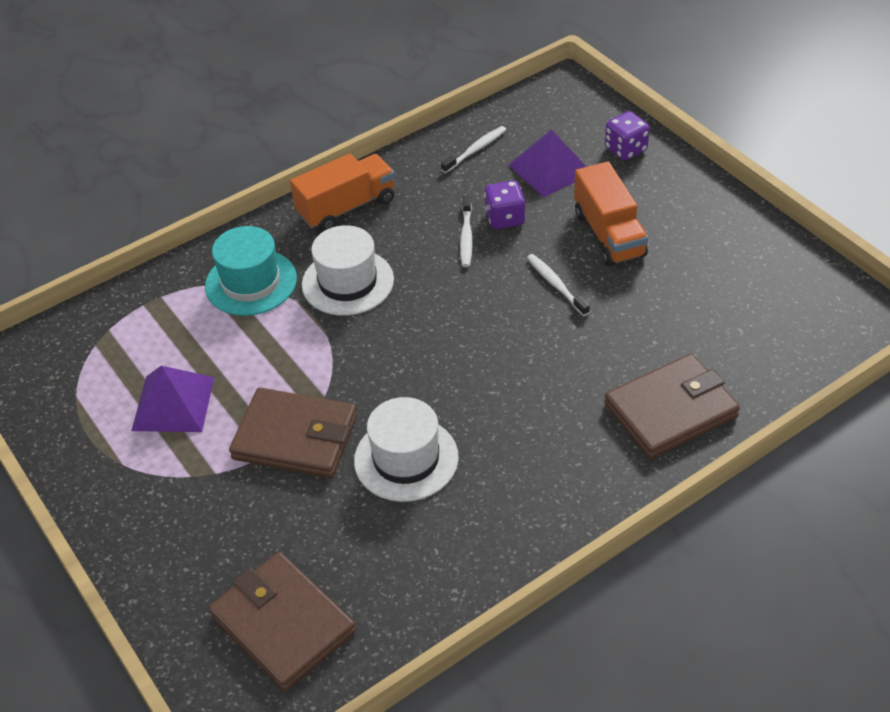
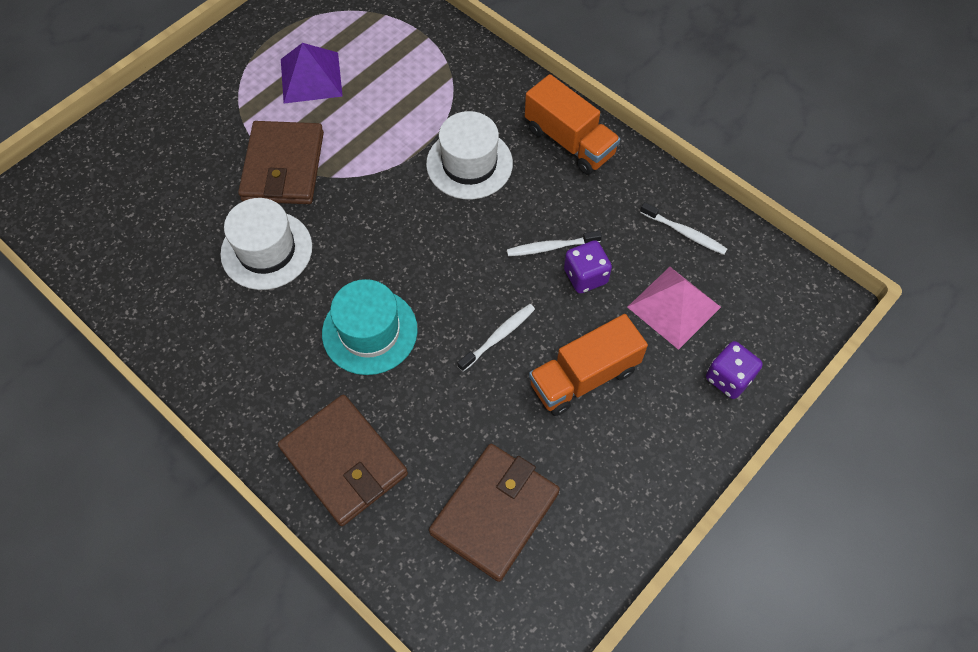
camera: 75 degrees right, 15 degrees up
turquoise hat [205,226,297,316] -> turquoise hat moved to [322,279,418,375]
brown wallet [209,552,356,691] -> brown wallet moved to [429,444,560,582]
purple pyramid [509,130,587,197] -> pink pyramid [627,267,721,350]

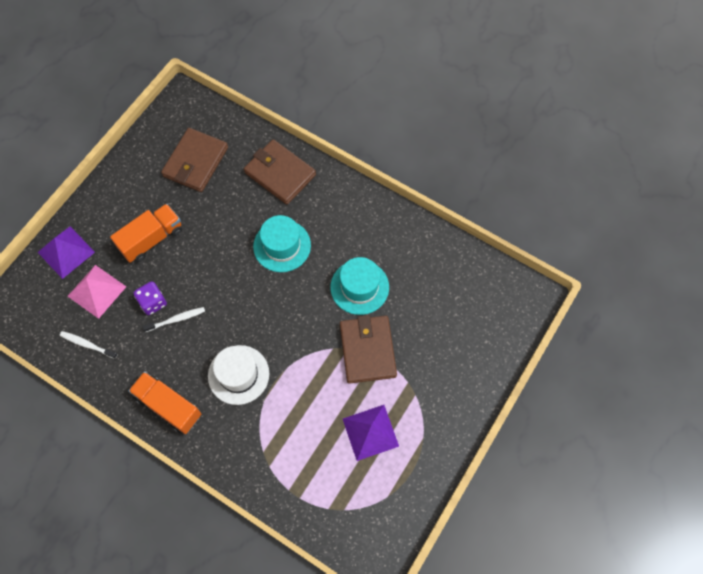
camera: 170 degrees right, 5 degrees up
white hat [220,198,312,290] -> turquoise hat [330,257,389,315]
white toothbrush [458,304,535,372] -> none
purple dice [706,341,763,399] -> purple pyramid [38,227,95,279]

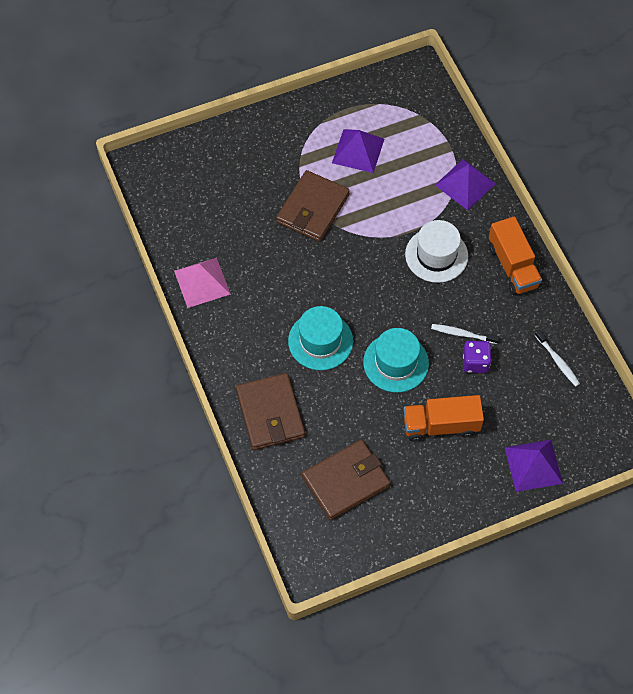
camera: 145 degrees left, 5 degrees down
pink pyramid [68,265,126,319] -> pink pyramid moved to [174,258,231,308]
turquoise hat [330,257,389,315] -> turquoise hat moved to [363,328,429,392]
none -> purple pyramid [435,159,496,210]

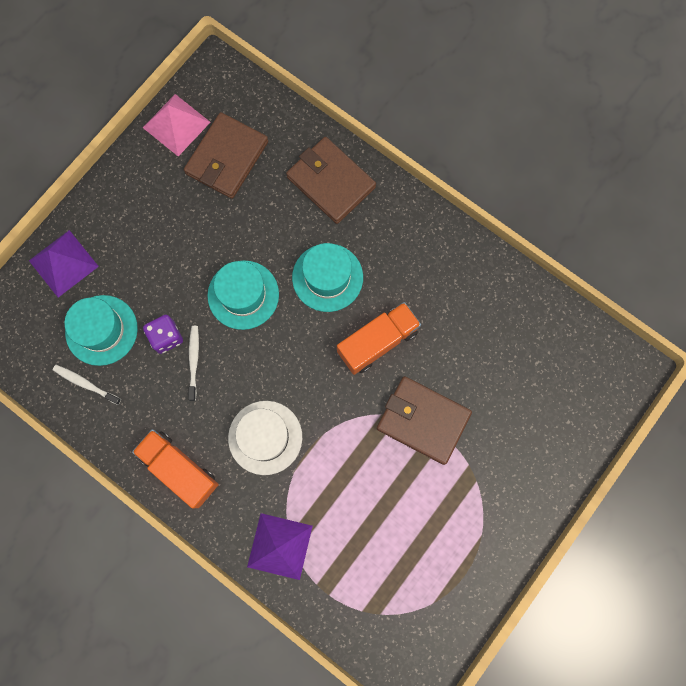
camera: 150 degrees right, 15 degrees up
pink pyramid [174,258,231,308] -> pink pyramid moved to [143,94,211,156]
brown wallet [276,170,350,242] -> brown wallet turned 60 degrees counterclockwise [377,376,472,465]
purple pyramid [332,129,384,173] -> none
orange truck [403,395,484,442] -> orange truck moved to [337,302,421,375]
white toothbrush [431,324,499,344] -> white toothbrush turned 75 degrees counterclockwise [188,326,199,401]
none -> turquoise hat [65,295,138,366]

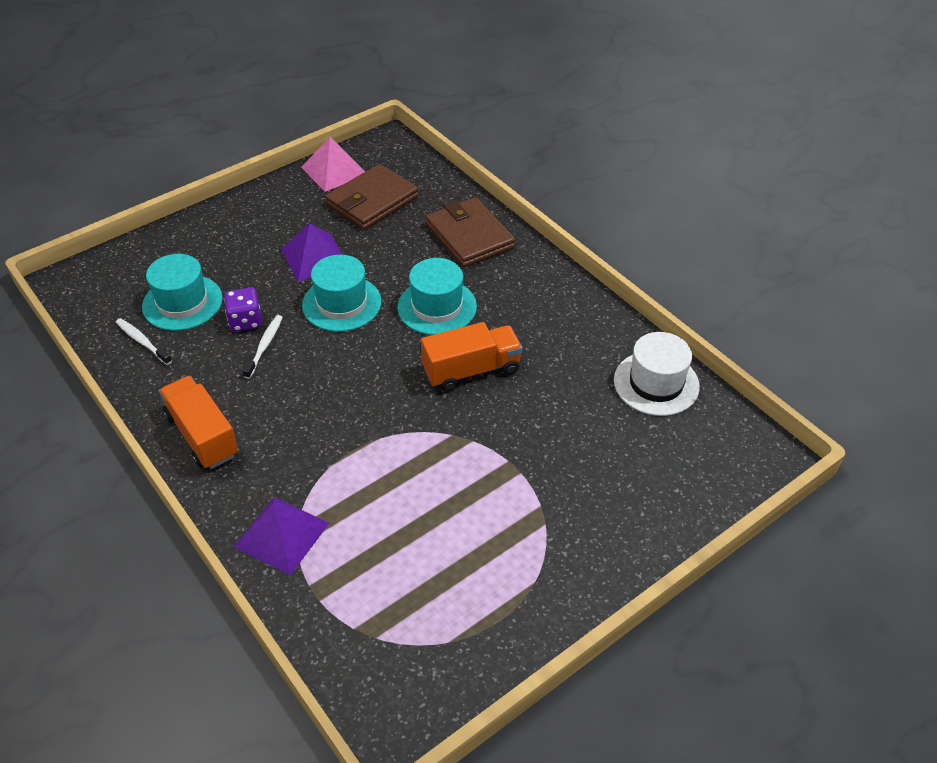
camera: 15 degrees right, 30 degrees down
purple pyramid [29,230,99,297] -> purple pyramid moved to [281,223,343,282]
white hat [228,401,302,475] -> white hat moved to [614,332,700,416]
brown wallet [377,376,472,465] -> none

